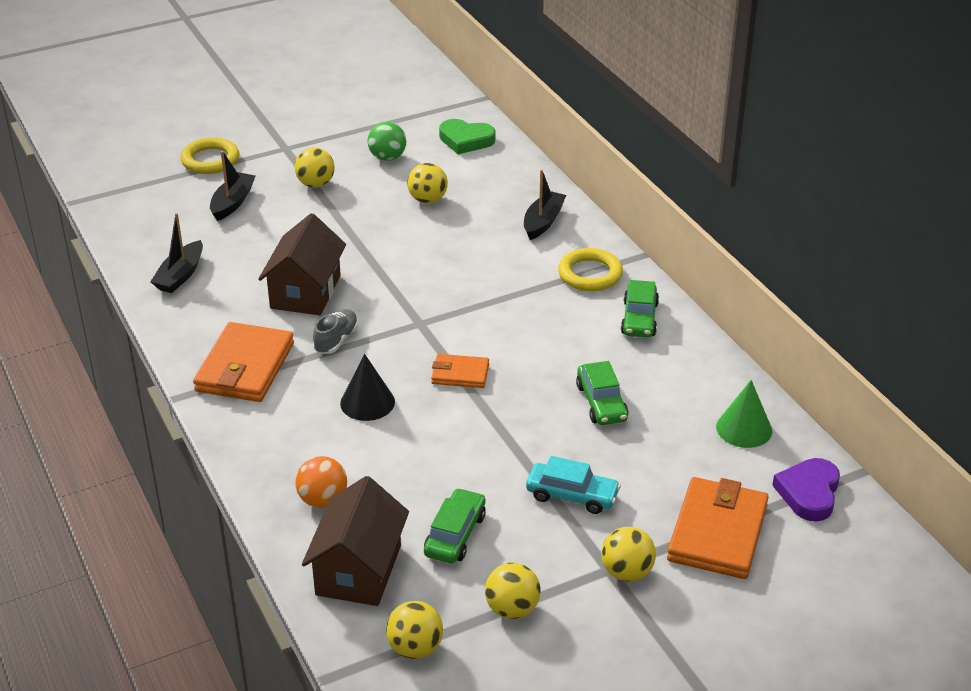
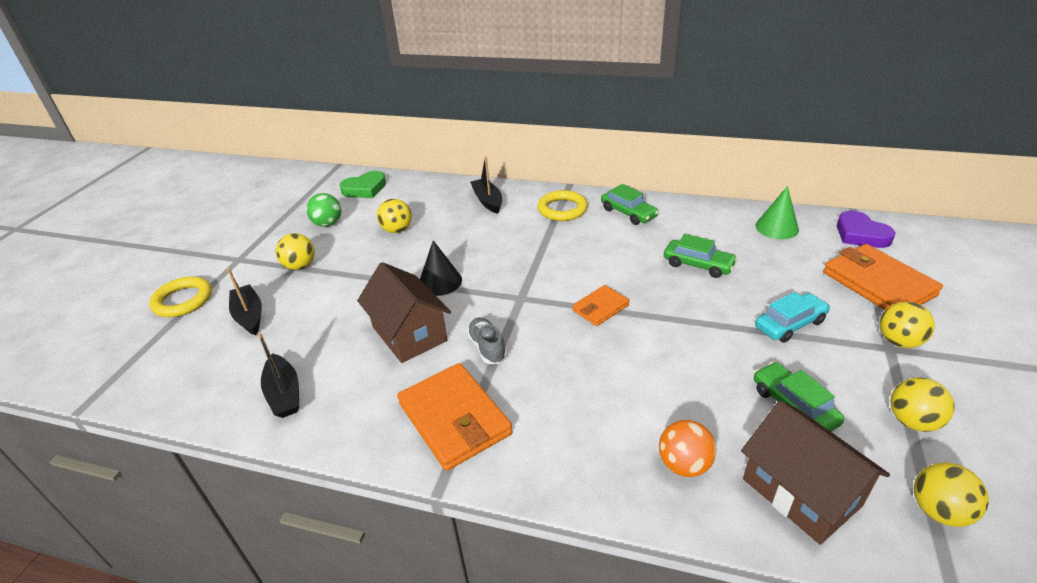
camera: 45 degrees left, 0 degrees up
black cone [340,354,395,421] -> black cone moved to [420,240,462,296]

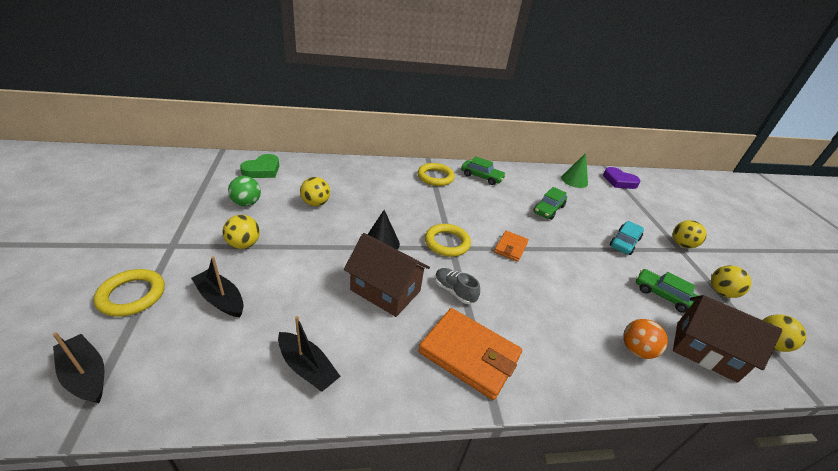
camera: 30 degrees left, 0 degrees up
black boat [470,156,502,214] -> black boat moved to [53,332,104,403]
green car [664,234,738,278] -> green car turned 120 degrees clockwise [533,187,567,220]
orange wallet [823,244,943,310] -> none
none -> yellow ring [425,224,471,257]

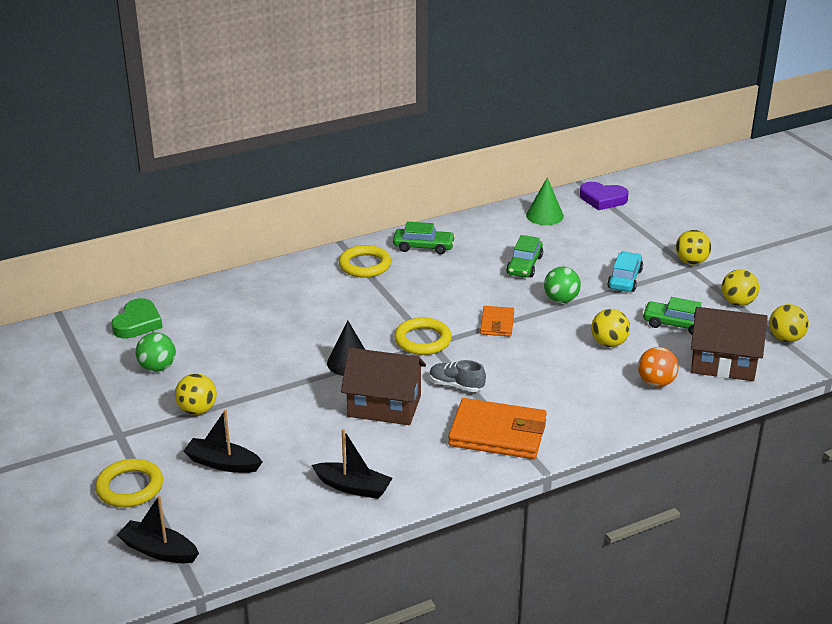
camera: 15 degrees left, 5 degrees down
yellow ball [300,177,330,206] -> yellow ball moved to [591,309,630,347]
none -> green ball [544,267,581,303]

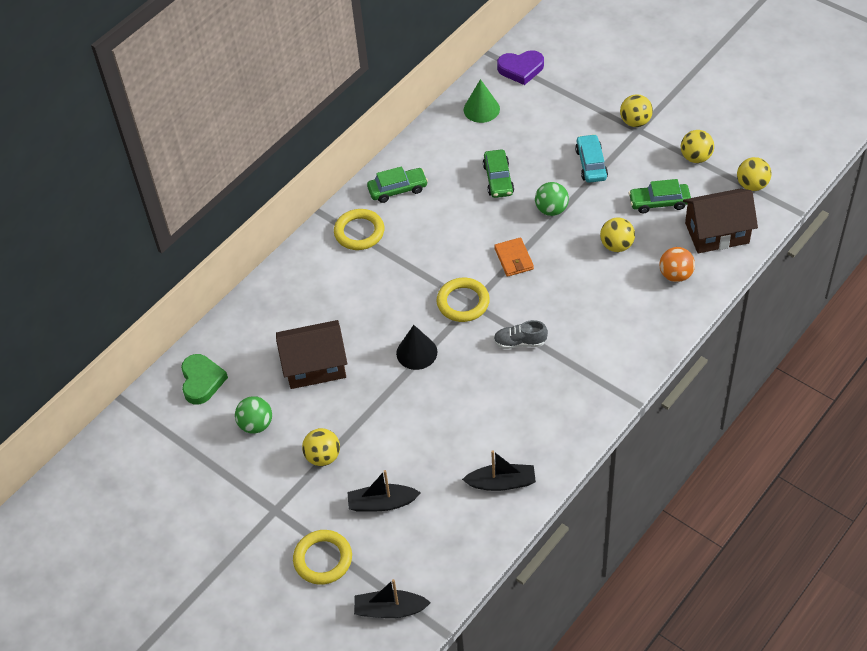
camera: 20 degrees left, 20 degrees up
brown house [341,348,426,425] -> brown house moved to [276,320,347,389]
orange wallet [448,398,547,459] -> none

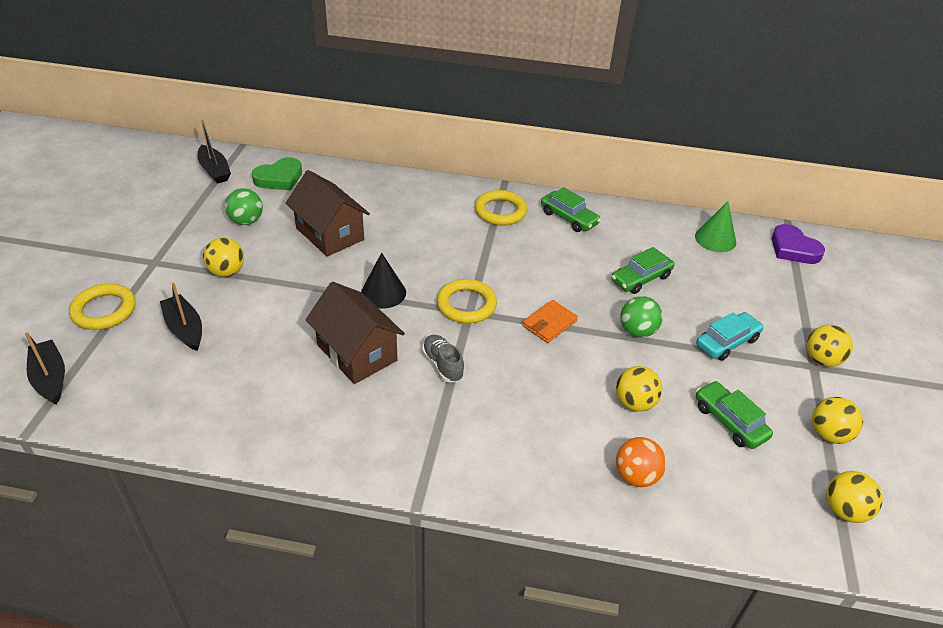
camera: 55 degrees right, 10 degrees down
black boat [462,450,536,491] -> black boat moved to [197,119,231,184]
brown house [683,189,758,253] -> brown house moved to [306,282,405,384]

